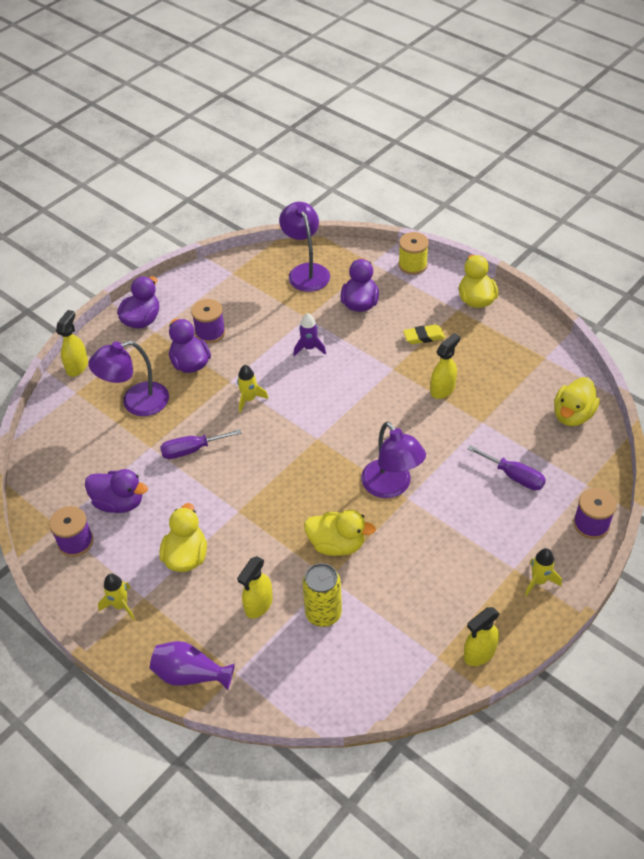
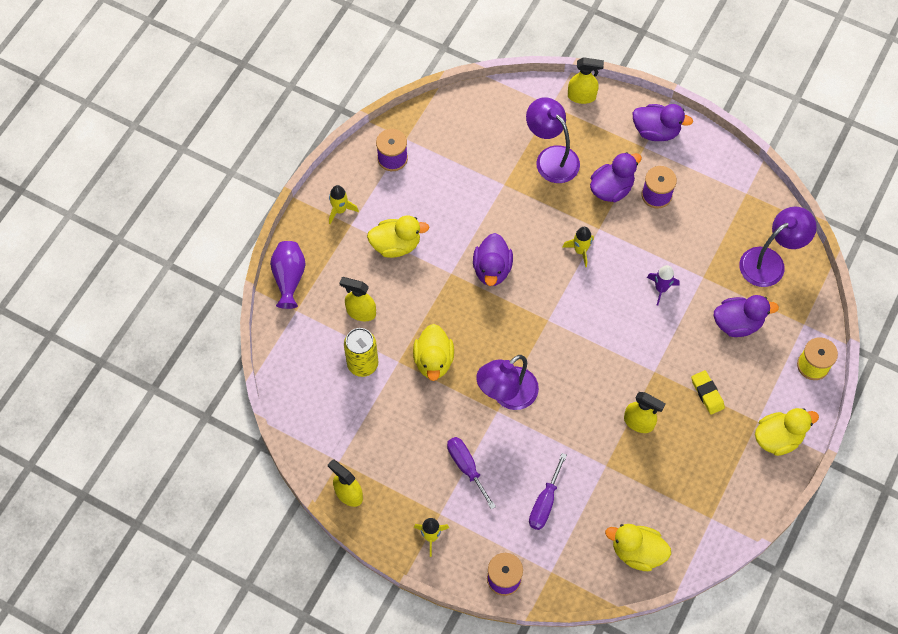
camera: 75 degrees right, 15 degrees up
purple duck [85,469,148,513] -> purple duck moved to [473,233,513,286]
purple screwdriver [160,429,242,459] -> purple screwdriver moved to [447,437,496,509]

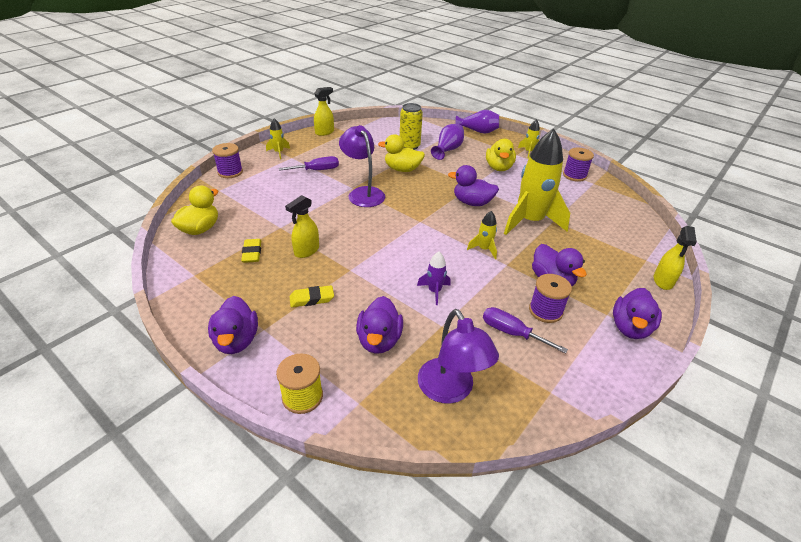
camera: 100 degrees right, 25 degrees down
yellow spray bottle [339,277,376,321] -> purple vase [431,124,464,160]
purple lamp [526,97,580,183] -> none
purple screwdriver [529,453,567,530] -> purple screwdriver moved to [483,307,568,354]
yellow duck [755,408,819,456] -> purple duck [208,296,258,354]
none -> yellow eraser [241,239,261,263]
none -> yellow rocket [504,129,570,235]

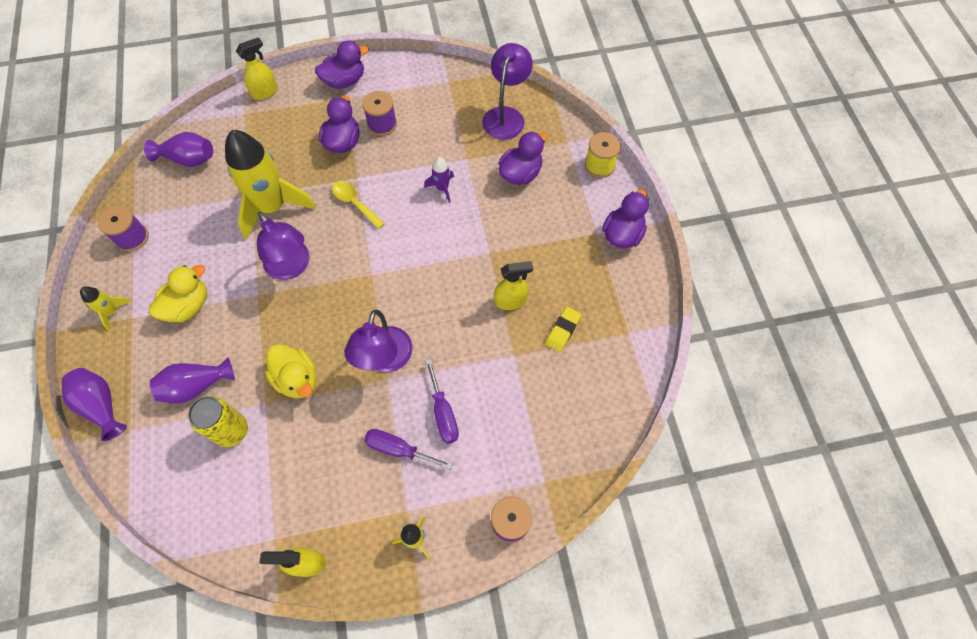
camera: 140 degrees left, 25 degrees up
yellow duck [171,185,218,235] -> none
yellow eraser [290,285,334,307] -> none
purple duck [448,165,499,206] -> purple lamp [257,212,310,280]
yellow rocket [467,211,497,259] -> yellow spoon [332,181,385,229]
purple screwdriver [483,307,568,354] -> purple screwdriver moved to [425,359,459,444]
none -> purple vase [144,132,213,167]

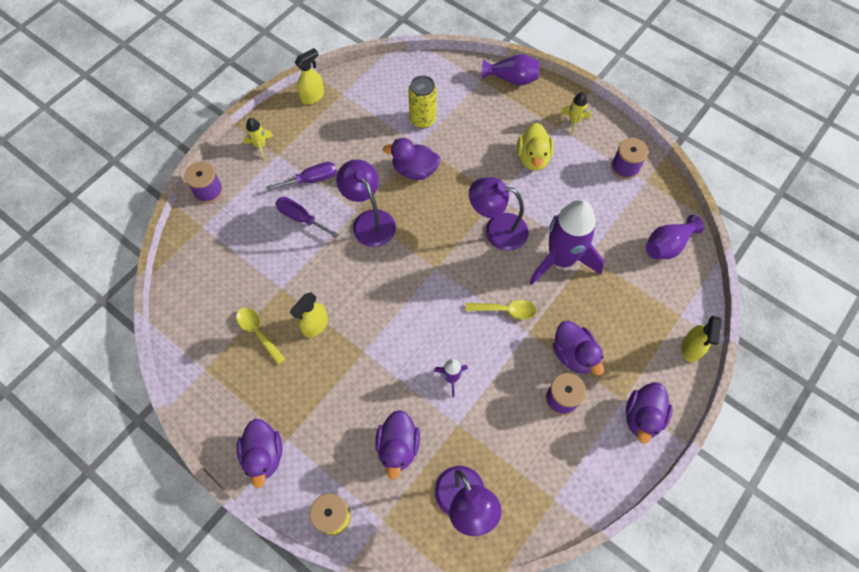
camera: 140 degrees right, 0 degrees up
purple vase [150,357,235,404] -> none
yellow rocket [225,130,316,240] -> purple rocket [529,200,604,285]
yellow duck [265,344,316,398] -> purple duck [383,138,441,180]
yellow eraser [546,307,581,352] -> yellow spoon [236,307,285,365]

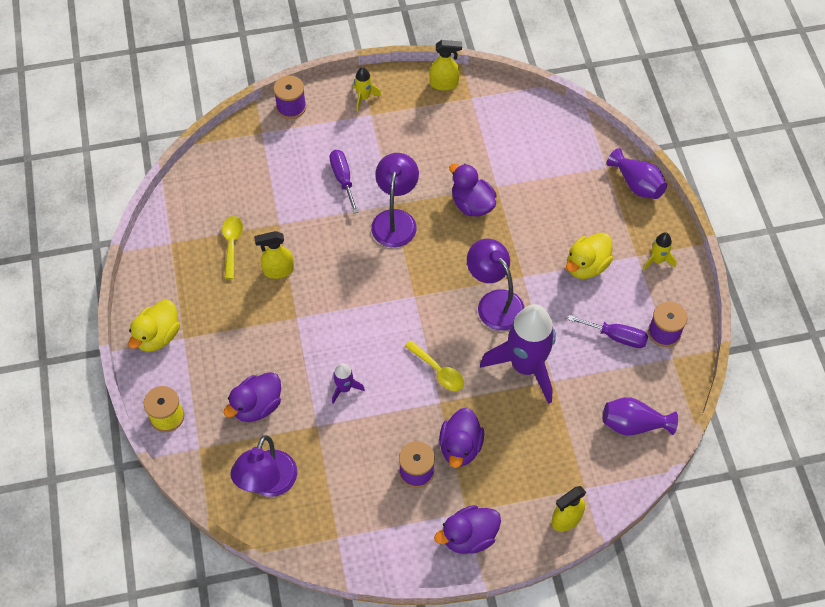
camera: 40 degrees right, 5 degrees down
purple duck [237,419,282,488] -> yellow duck [128,300,180,352]
purple screwdriver [266,162,337,191] -> purple screwdriver moved to [568,315,648,348]
yellow can [408,75,437,128] -> none

